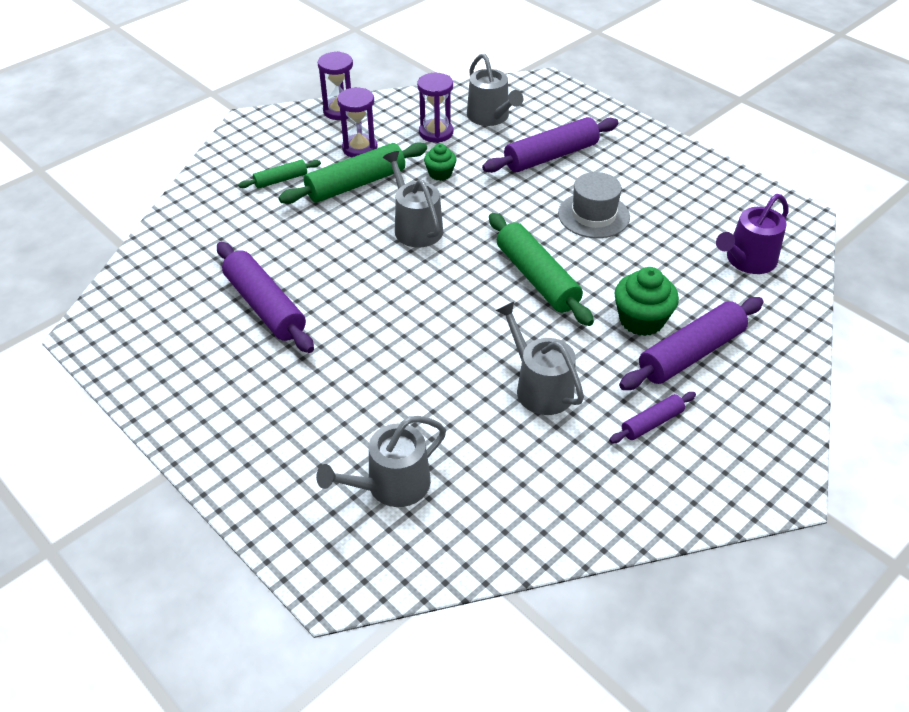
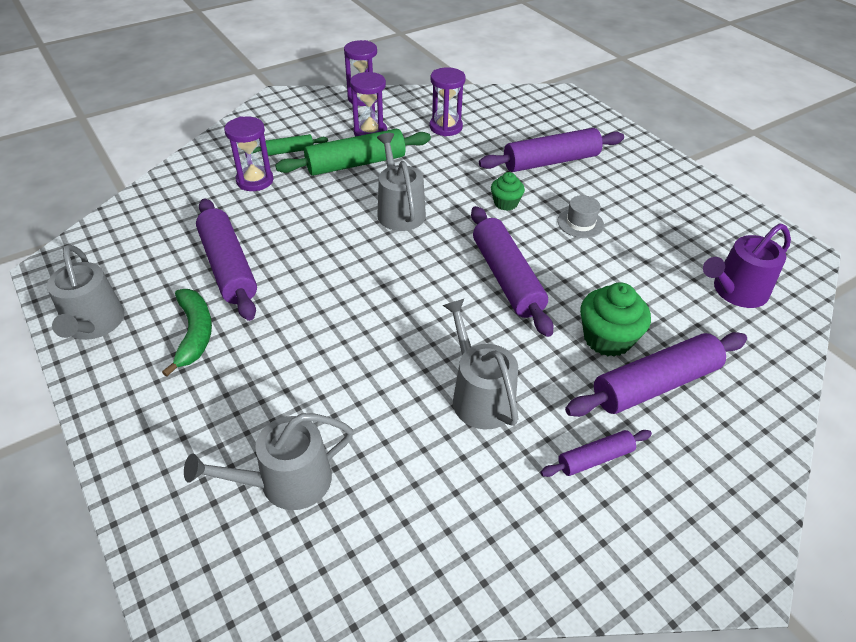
camera: 10 degrees right, 0 degrees up
green cupcake [424,144,456,181] -> green cupcake moved to [491,172,525,211]
grey watering can [467,53,524,126] -> grey watering can moved to [47,244,124,340]
green rolling pin [489,213,594,326] -> purple rolling pin [471,206,553,337]
grey hat [558,172,630,238] -> grey hat [557,195,604,238], size x0.63
none -> green banana [162,289,212,377]
none -> purple hourglass [224,117,273,191]

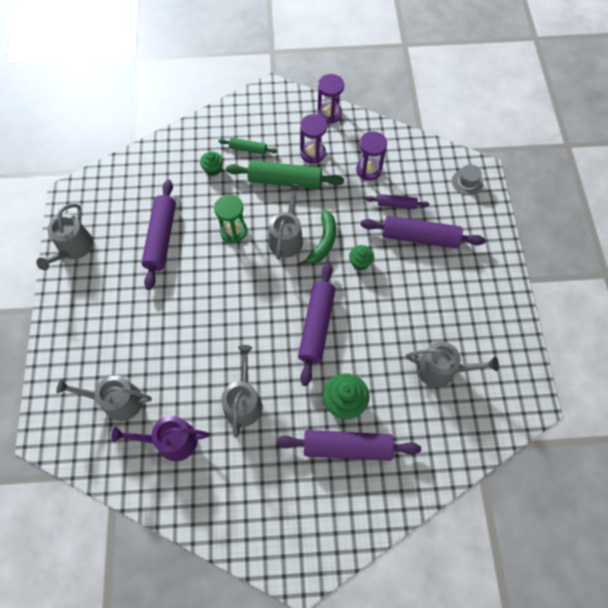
camera: 30 degrees right, 20 degrees up
green banana [162,289,212,377] -> green banana moved to [299,210,336,266]
purple hourglass [224,117,273,191] -> green cupcake [200,152,223,176]
purple rolling pin [541,430,652,477] -> purple rolling pin moved to [366,194,429,209]
grey hat [557,195,604,238] -> grey hat moved to [452,164,483,195]
purple watering can [703,223,791,308] -> purple watering can moved to [111,416,209,461]
none -> green hourglass [214,194,247,243]
none -> grey watering can [406,342,499,387]

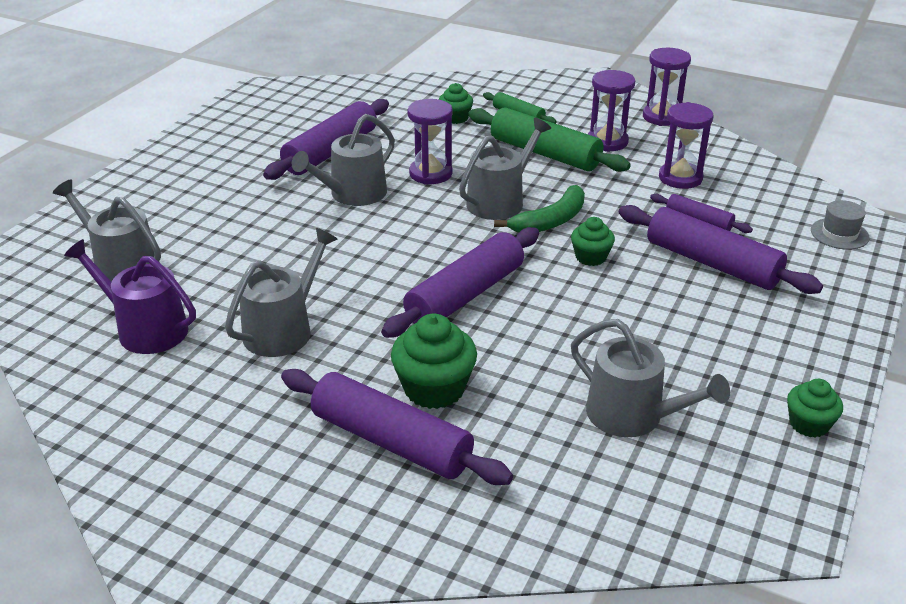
camera: 30 degrees right, 30 degrees down
grey watering can [36,204,93,270] -> grey watering can moved to [292,114,395,206]
green hourglass [214,194,247,243] -> purple hourglass [407,99,453,185]
none -> green cupcake [787,379,843,438]

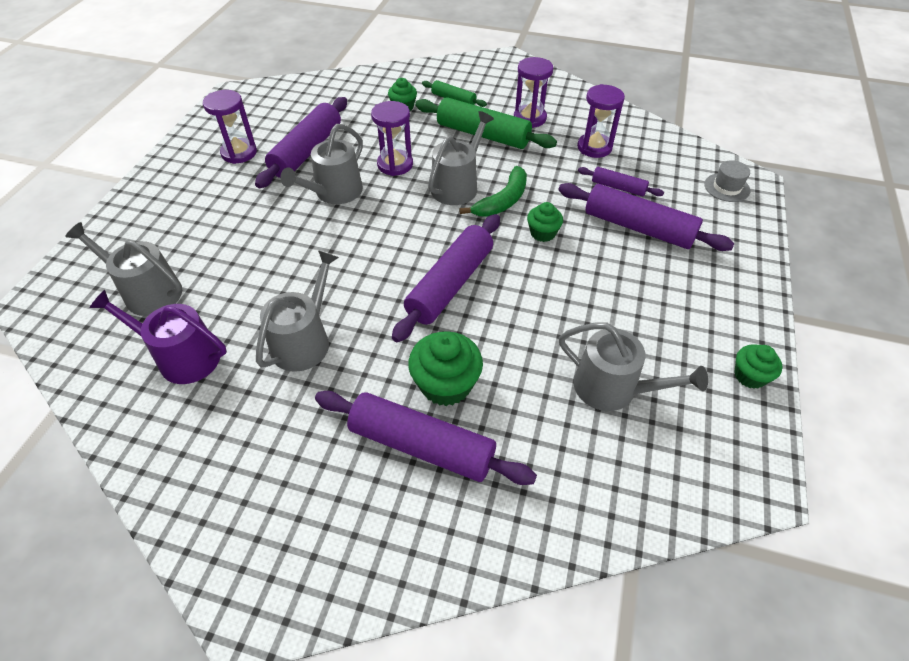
camera: 10 degrees left, 15 degrees up
purple hourglass [643,48,691,126] -> purple hourglass moved to [203,90,257,164]

